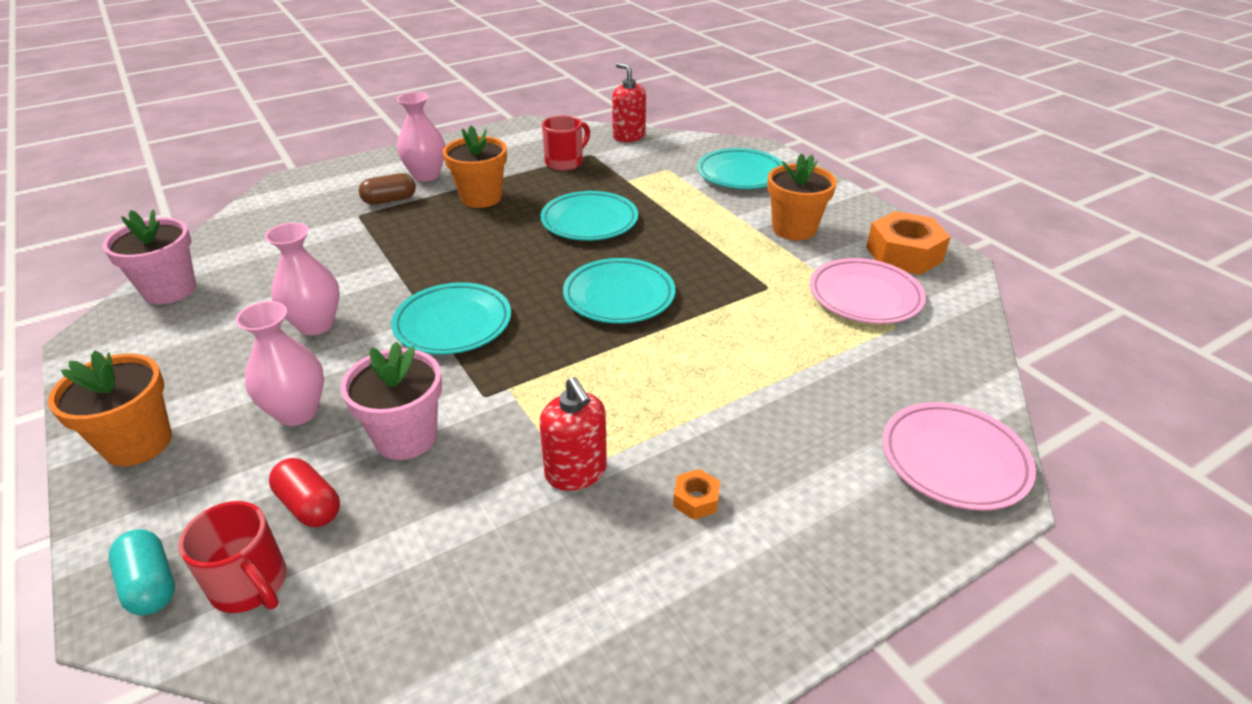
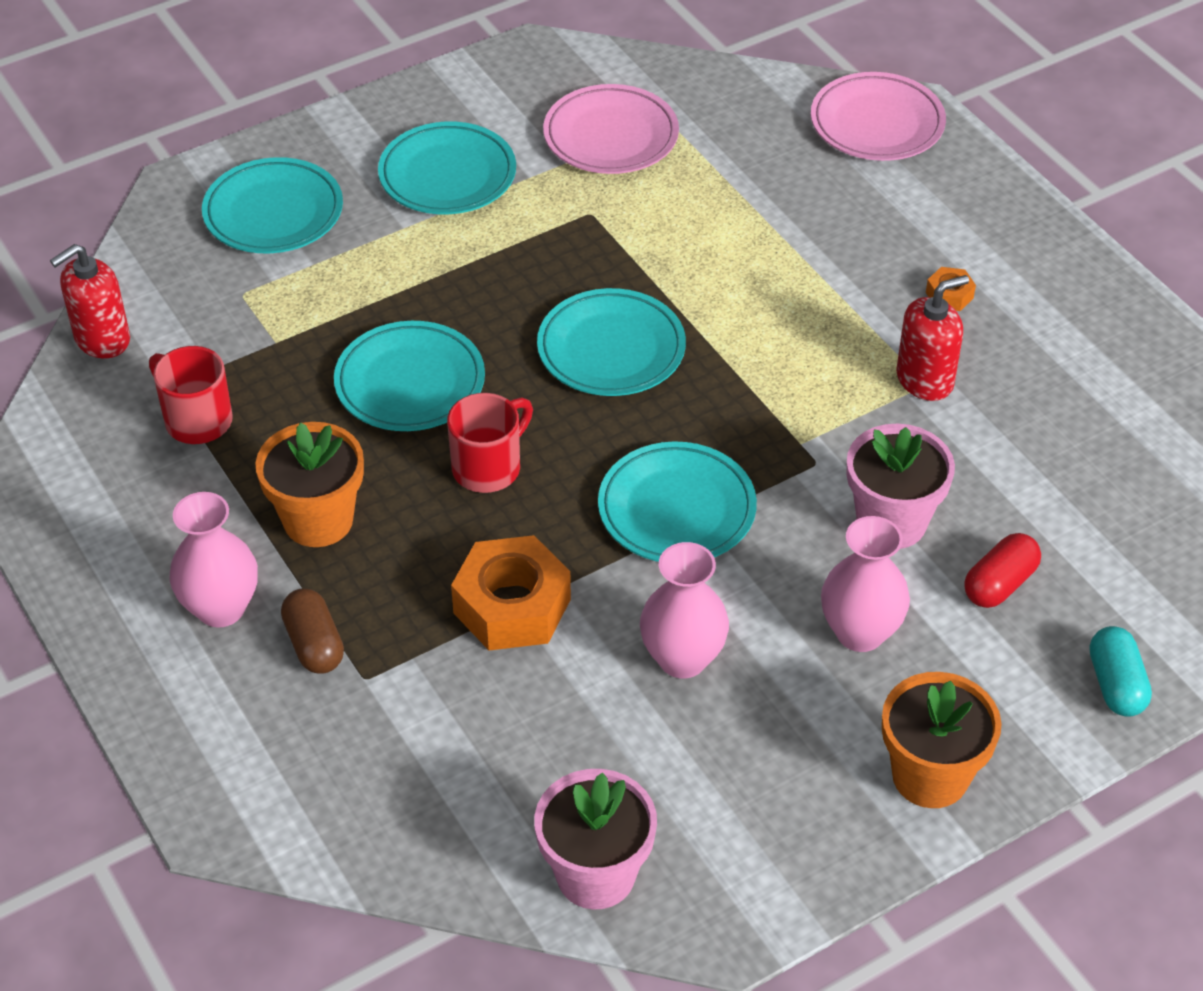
camera: 90 degrees left, 10 degrees up
turquoise capsule [109,529,175,615] -> turquoise capsule turned 60 degrees counterclockwise [1090,626,1152,717]
red mug [178,501,287,613] -> red mug moved to [447,393,533,493]
orange flower pot [767,153,837,241] -> turquoise plate [378,122,516,214]
orange nut [866,211,951,275] -> orange nut moved to [451,535,571,650]

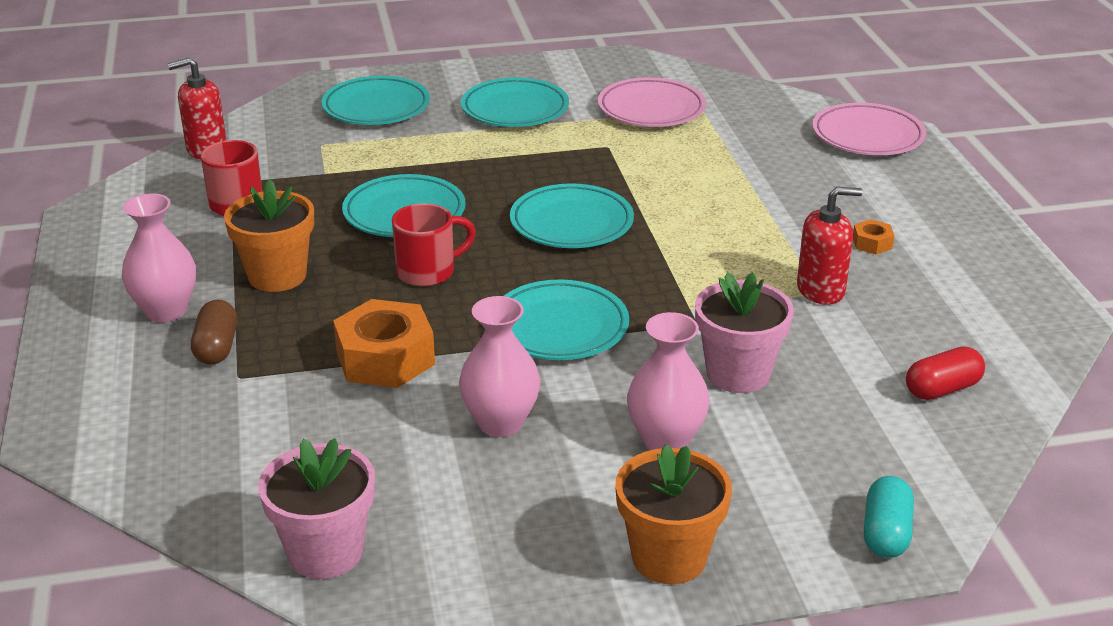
camera: 20 degrees right, 15 degrees down
red capsule [964,533,1041,608] -> red capsule moved to [906,346,985,400]

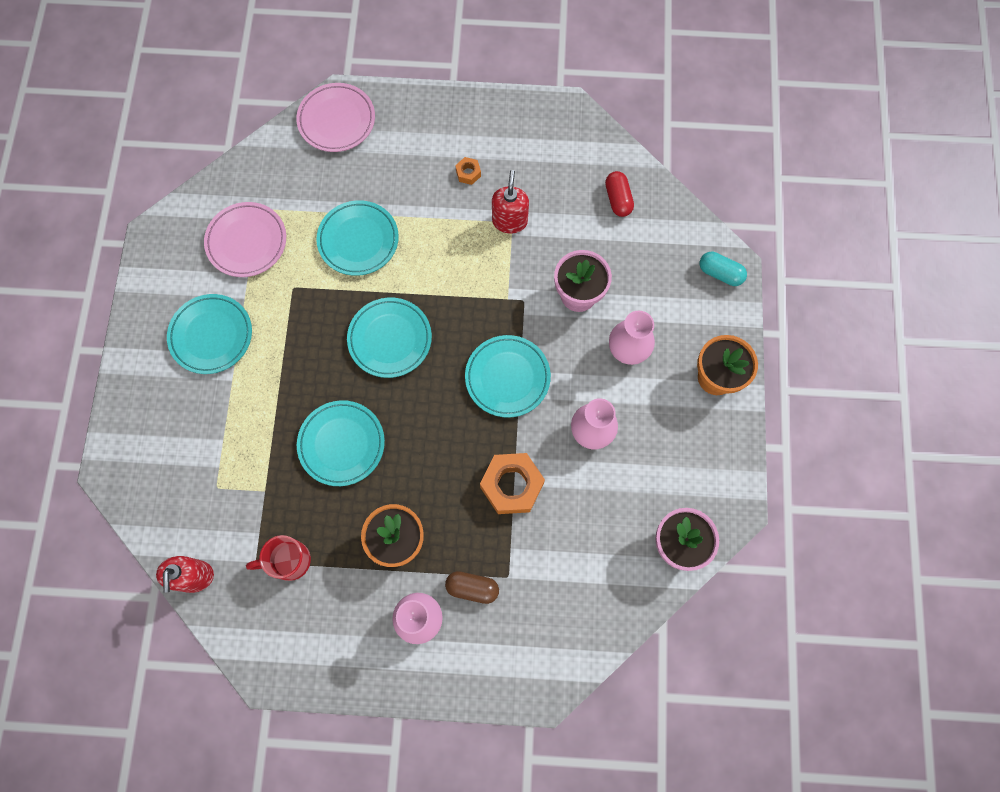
camera: 75 degrees left, 40 degrees up
turquoise plate [321,76,430,125] -> turquoise plate moved to [316,200,399,276]
red mug [392,203,476,287] -> none

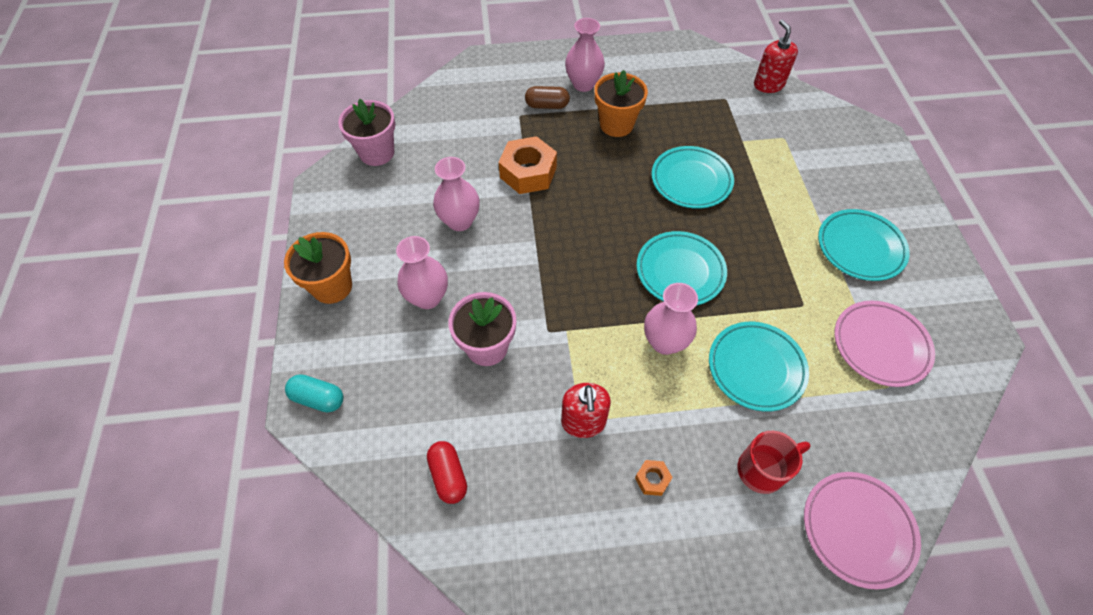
camera: 170 degrees right, 15 degrees down
red mug [246,535,311,581] -> red mug moved to [738,431,811,494]
turquoise plate [465,335,551,418] -> none
none -> pink vase [644,283,698,355]

